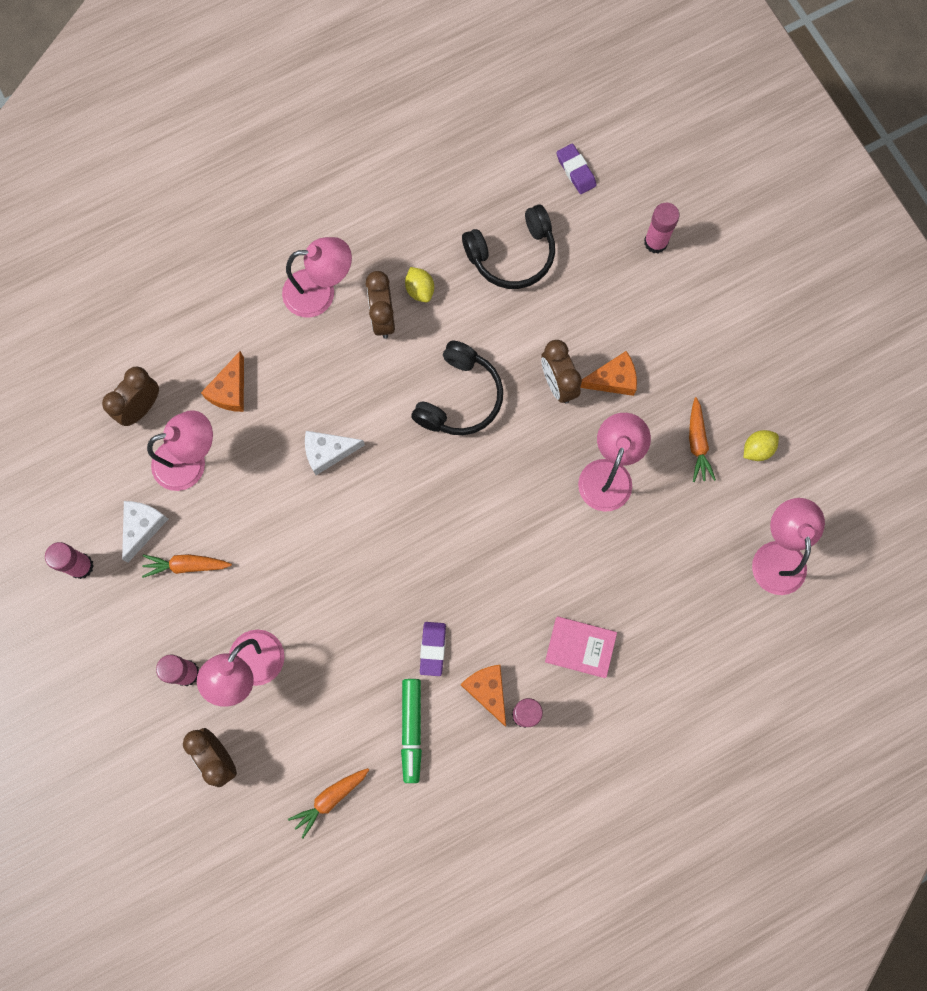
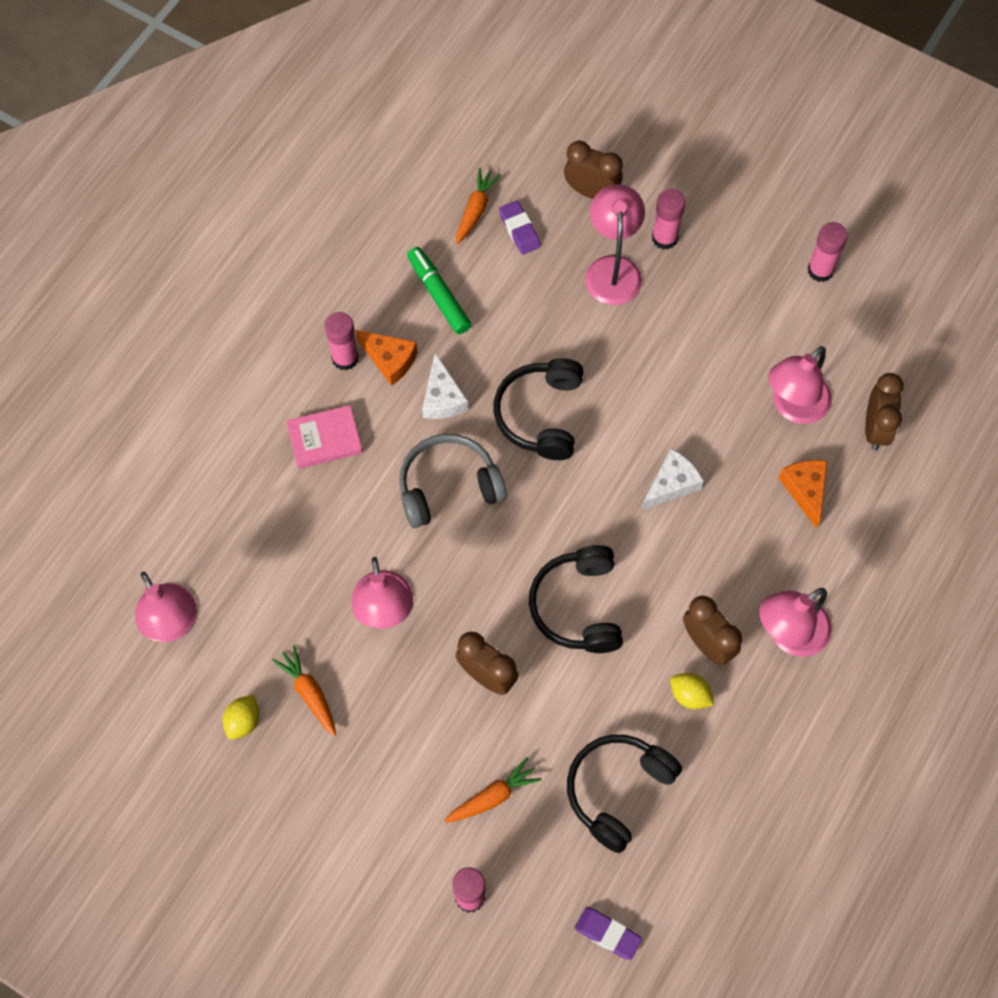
camera: 150 degrees right, 10 degrees down
white cheese [122,501,168,563] -> white cheese moved to [422,353,468,419]
orange carrot [142,554,232,578] -> orange carrot moved to [444,757,542,823]
purple eraser [420,622,446,676] -> purple eraser moved to [499,201,541,255]
orange cheese [580,351,637,396] -> none
none -> grey headphones [399,434,507,528]
none -> black headphones [494,358,583,460]

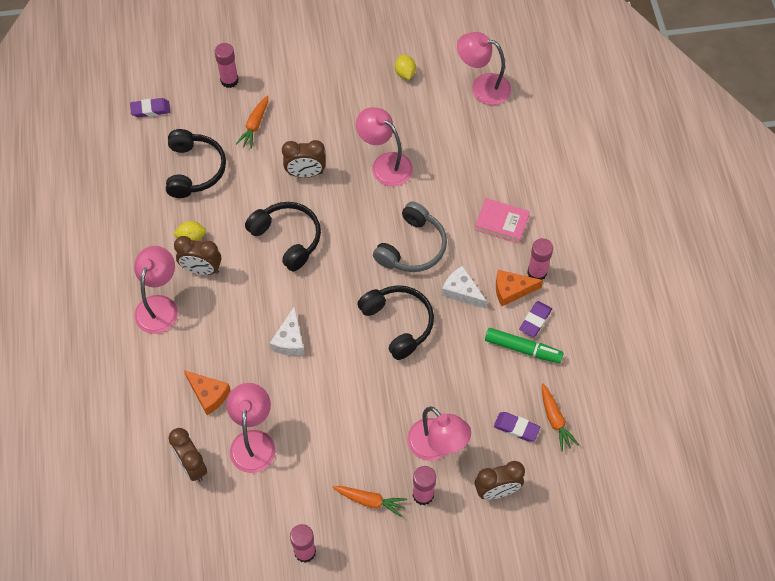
camera: 140 degrees right, 5 degrees down
orange carrot [272,646,336,736] -> orange carrot moved to [333,486,407,517]
pink book [286,405,363,469] -> pink book turned 75 degrees clockwise [475,198,530,244]
none -> purple eraser [519,301,552,337]

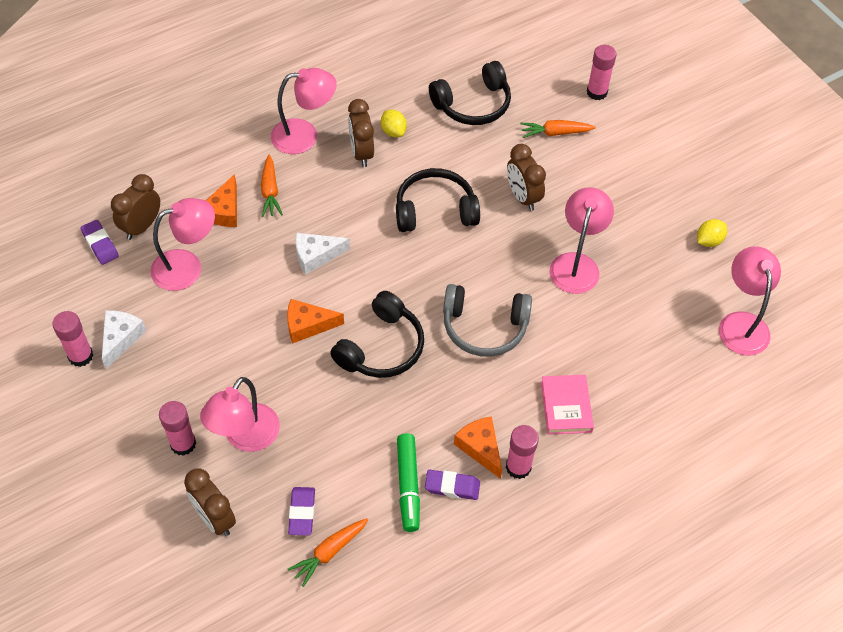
camera: 65 degrees right, 5 degrees down
purple eraser [130,98,170,118] -> purple eraser moved to [80,220,119,265]
black headphones [245,202,321,271] -> black headphones turned 120 degrees counterclockwise [396,168,480,232]
orange carrot [333,486,407,517] -> orange carrot moved to [261,155,283,217]
white cheese [441,266,487,309] -> white cheese moved to [102,310,146,369]
none -> orange cheese [287,299,344,344]

